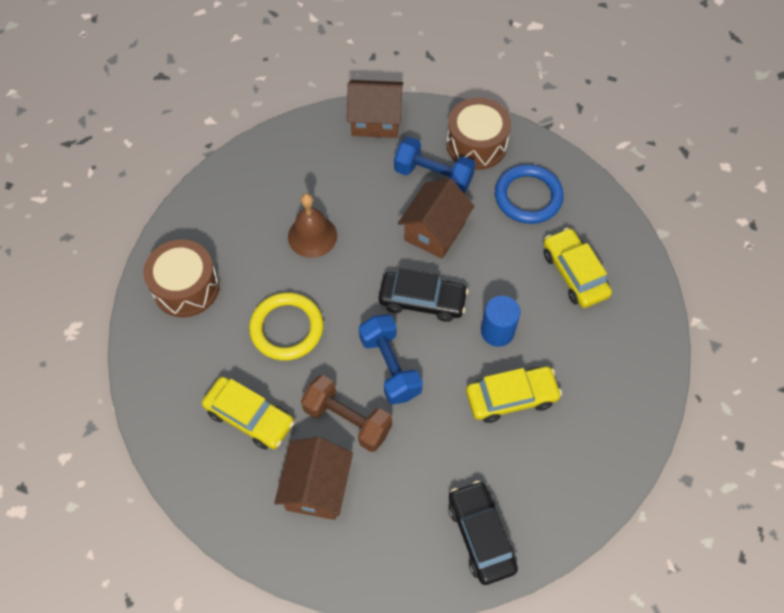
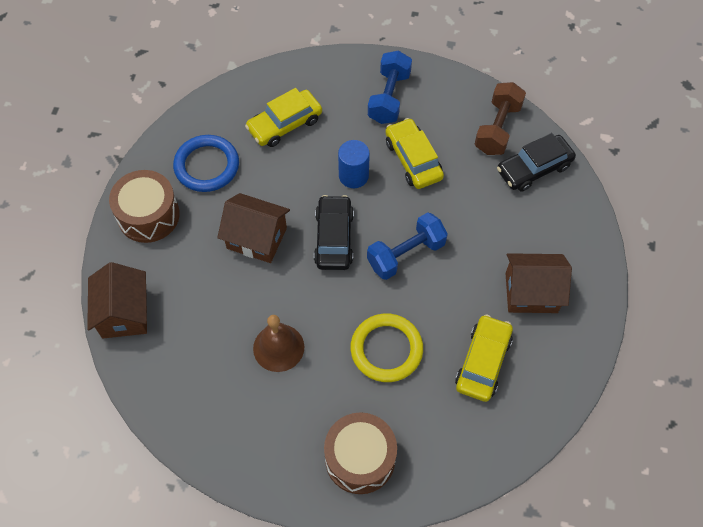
camera: 100 degrees left, 0 degrees up
brown dumbbell [301,375,392,452] -> brown dumbbell moved to [475,82,526,155]
blue dumbbell [394,137,475,193] -> blue dumbbell moved to [368,50,412,124]

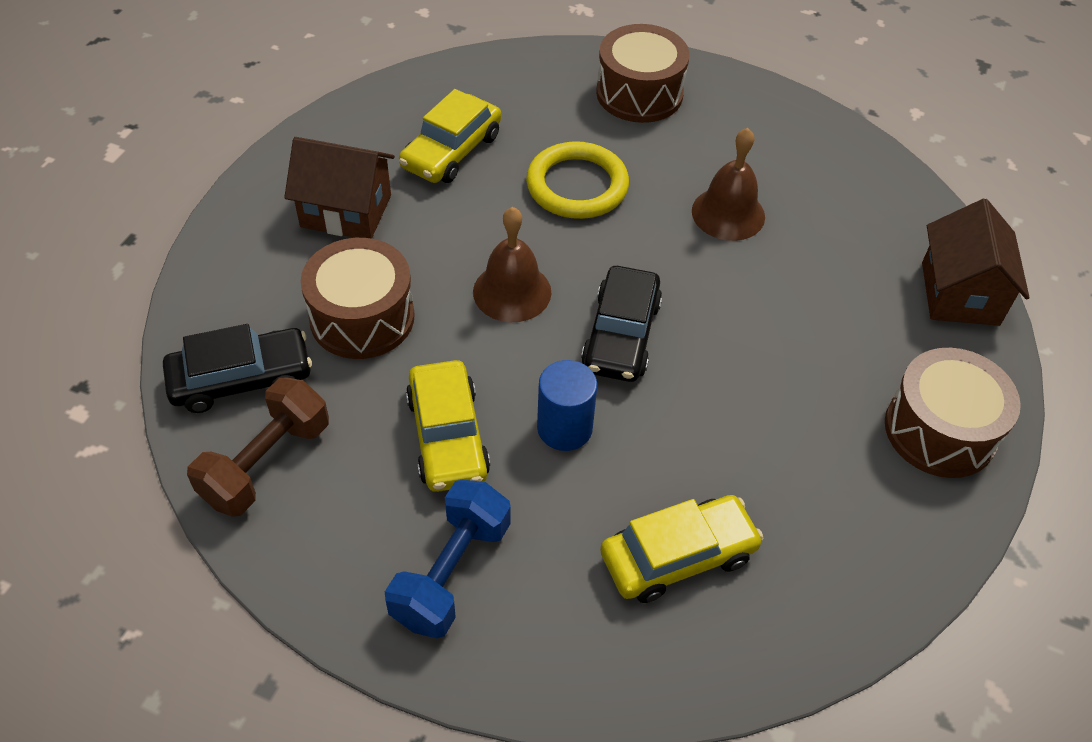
camera: 170 degrees left, 10 degrees down
blue ring [173,135,239,192] -> none
brown house [217,193,290,263] -> none
blue dumbbell [367,212,448,280] -> brown bell [473,207,551,322]
none -> brown drum [301,238,414,359]

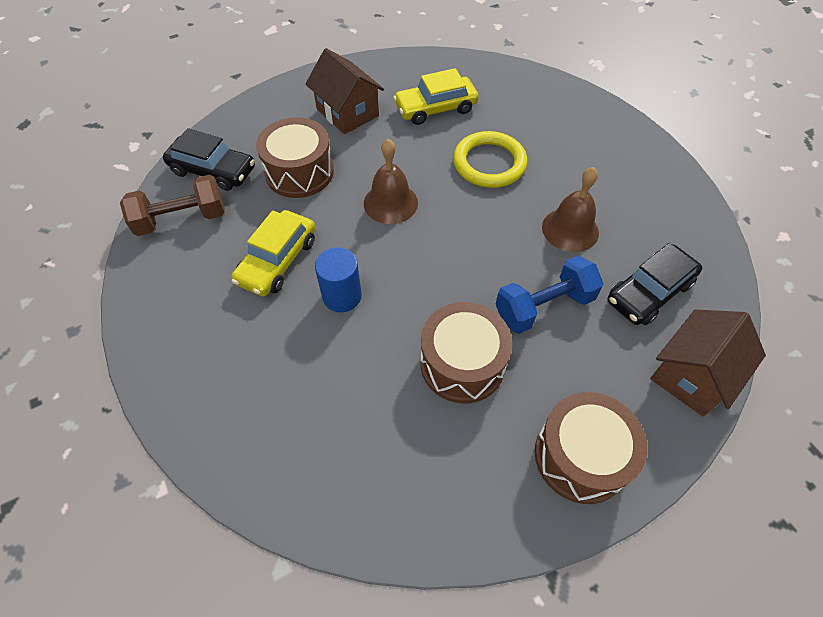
camera: 40 degrees right, 5 degrees up
blue dumbbell [385,479,511,638] -> blue dumbbell moved to [496,256,604,334]
black car [581,266,662,382] -> black car moved to [607,243,702,325]
brown drum [596,24,690,123] -> brown drum moved to [420,302,512,404]
yellow car [600,495,763,603] -> none

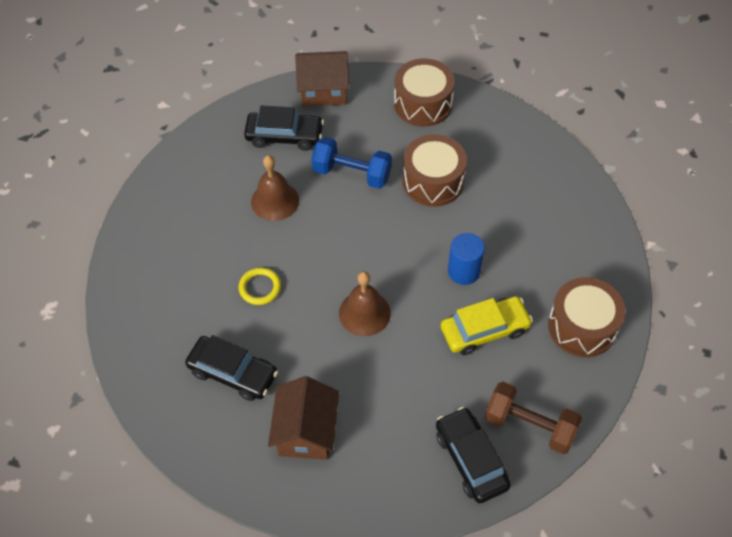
camera: 135 degrees left, 0 degrees up
brown drum [256,117,334,198] -> brown drum moved to [548,277,625,357]
yellow car [393,68,479,125] -> black car [185,335,278,401]
yellow ring [453,131,527,188] -> yellow ring [239,267,281,305], size x0.59

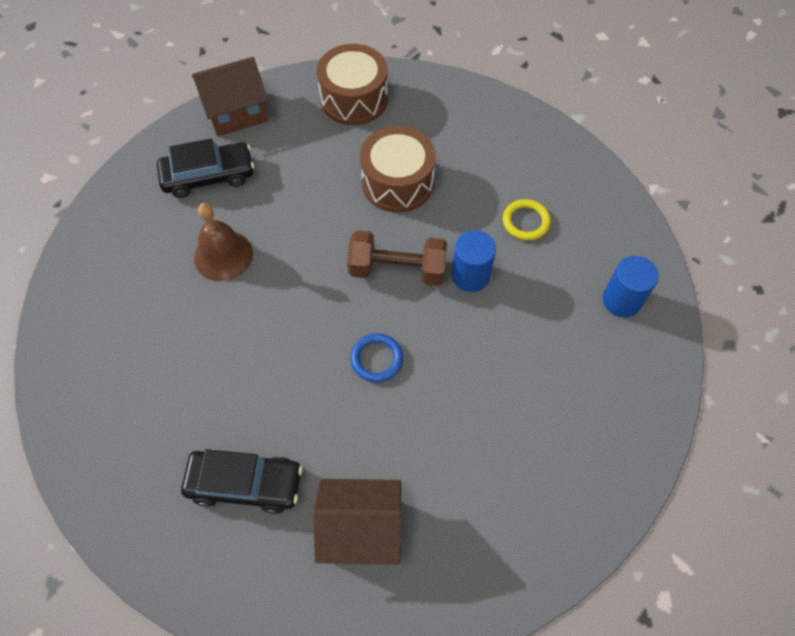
camera: 20 degrees left, 5 degrees up
yellow ring [239,267,281,305] -> yellow ring moved to [503,199,551,241]
brown house [268,376,339,460] -> brown house turned 75 degrees counterclockwise [313,479,401,564]
blue dumbbell [311,137,392,189] -> none
brown bell [339,271,391,336] -> blue ring [351,333,403,382]
black car [436,407,511,503] -> none
yellow car [440,296,533,355] -> none
brown dumbbell [485,382,582,454] -> brown dumbbell moved to [347,230,447,286]
brown drum [548,277,625,357] -> blue cylinder [603,256,659,318]

